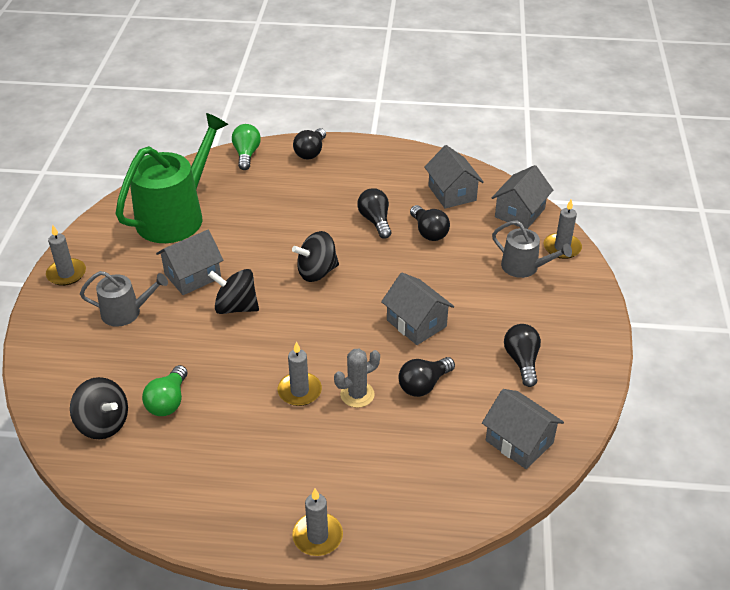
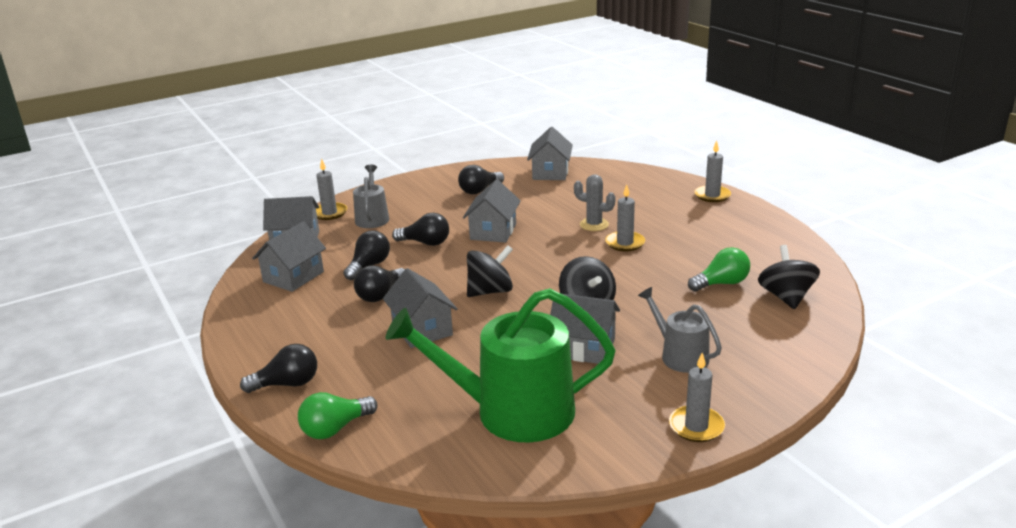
camera: 125 degrees left, 15 degrees down
black spinning top [292,231,339,282] -> black spinning top turned 60 degrees counterclockwise [467,245,513,297]
black light bulb [398,357,455,397] -> black light bulb moved to [392,213,449,246]
none -> grey house [383,268,458,348]

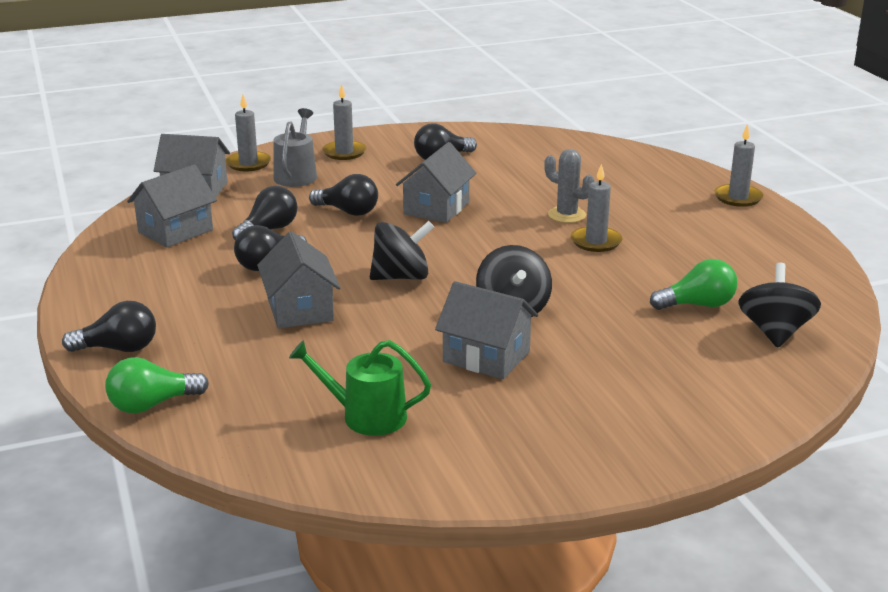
camera: 10 degrees right, 0 degrees up
green watering can [386,288,615,442] -> green watering can [289,340,431,436], size x0.52
grey house [527,127,573,180] -> none
grey watering can [638,287,722,373] -> none
grey candle [669,353,725,442] -> grey candle moved to [322,84,366,160]

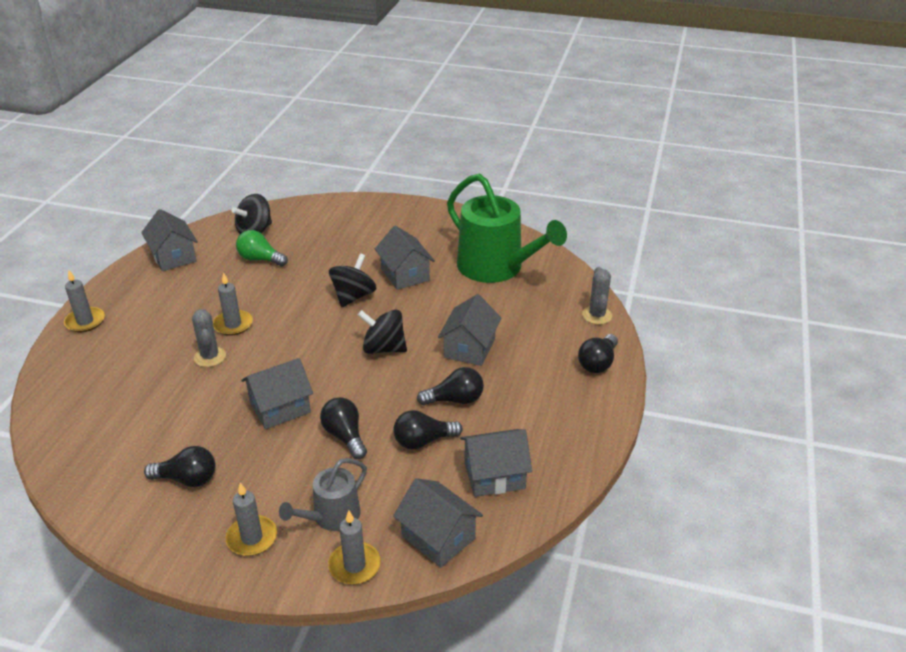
camera: 145 degrees left, 10 degrees up
black light bulb [62,301,156,352] -> black light bulb turned 90 degrees counterclockwise [578,334,618,373]
green light bulb [105,357,209,413] -> grey cactus [582,267,612,324]
green watering can [289,340,431,436] -> green watering can [447,173,567,283], size x1.92
none -> grey house [141,209,198,271]

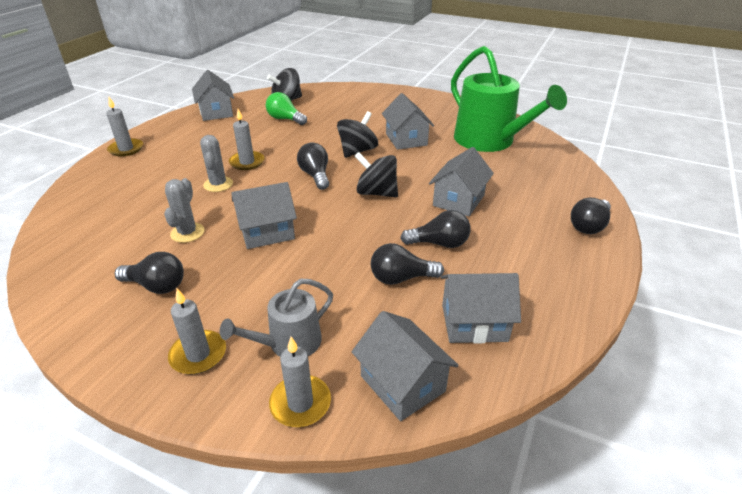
camera: 10 degrees right, 0 degrees up
black light bulb [320,398,367,459] -> black light bulb moved to [297,142,329,190]
grey cactus [582,267,612,324] -> grey cactus moved to [164,178,204,243]

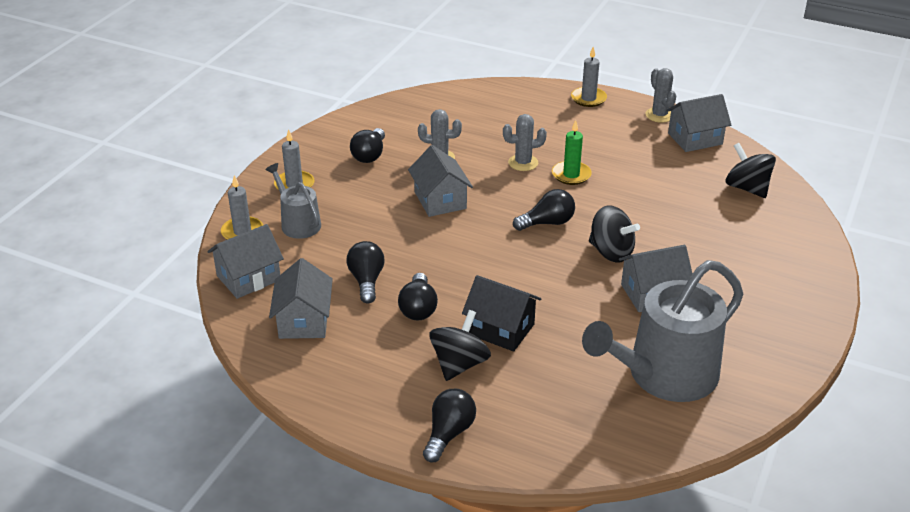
camera: 90 degrees right, 0 degrees up
grey candle [229,109,265,170] -> green candle [552,120,592,185]
green light bulb [266,92,307,125] -> none
black spinning top [355,152,398,197] -> black spinning top moved to [429,310,491,381]
grey house [429,147,494,217] -> black house [462,275,541,352]
green watering can [451,46,567,152] -> grey watering can [582,260,743,402]
black light bulb [571,198,611,234] -> black light bulb turned 75 degrees clockwise [423,389,476,463]
none -> grey cactus [645,68,676,123]

